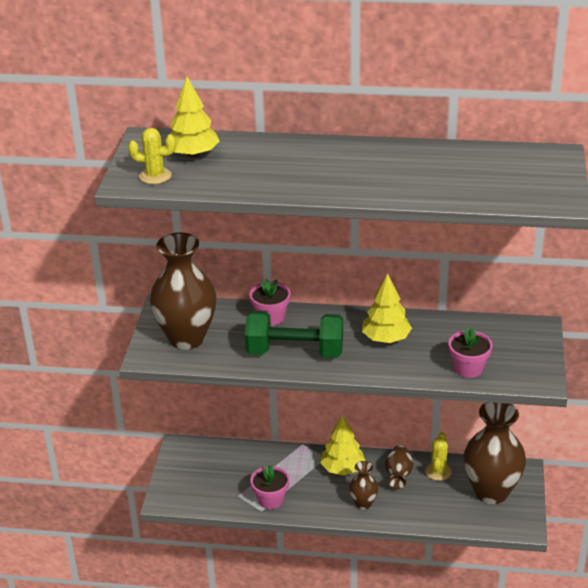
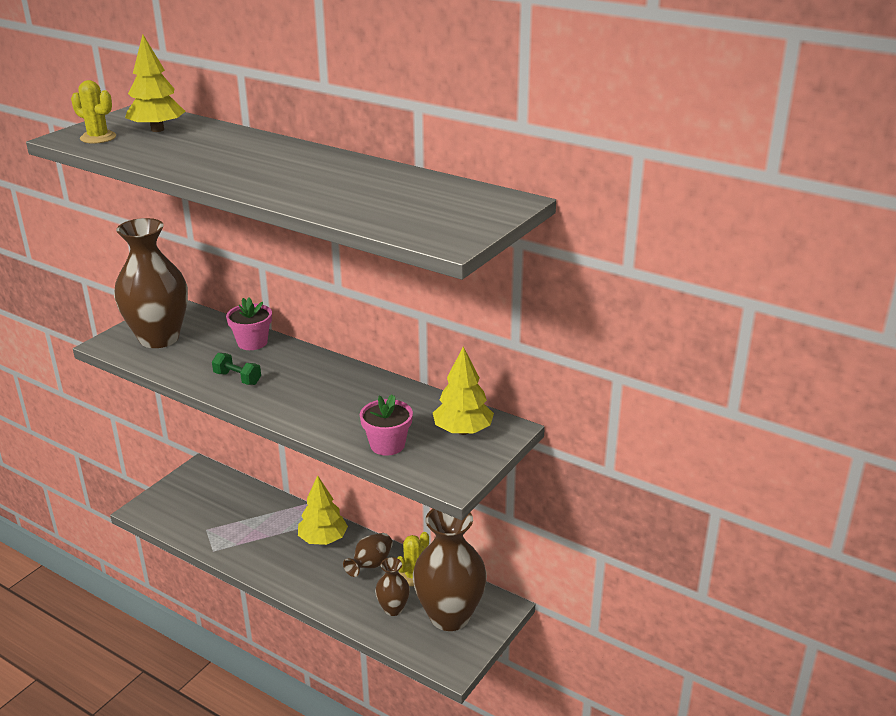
camera: 25 degrees right, 5 degrees down
green dumbbell [245,311,343,358] -> green dumbbell [212,353,261,385], size x0.46
pink flower pot [250,464,289,509] -> none
brown vase [349,461,378,510] -> brown vase moved to [375,557,410,616]
yellow tree [362,273,412,343] -> yellow tree moved to [433,347,494,435]

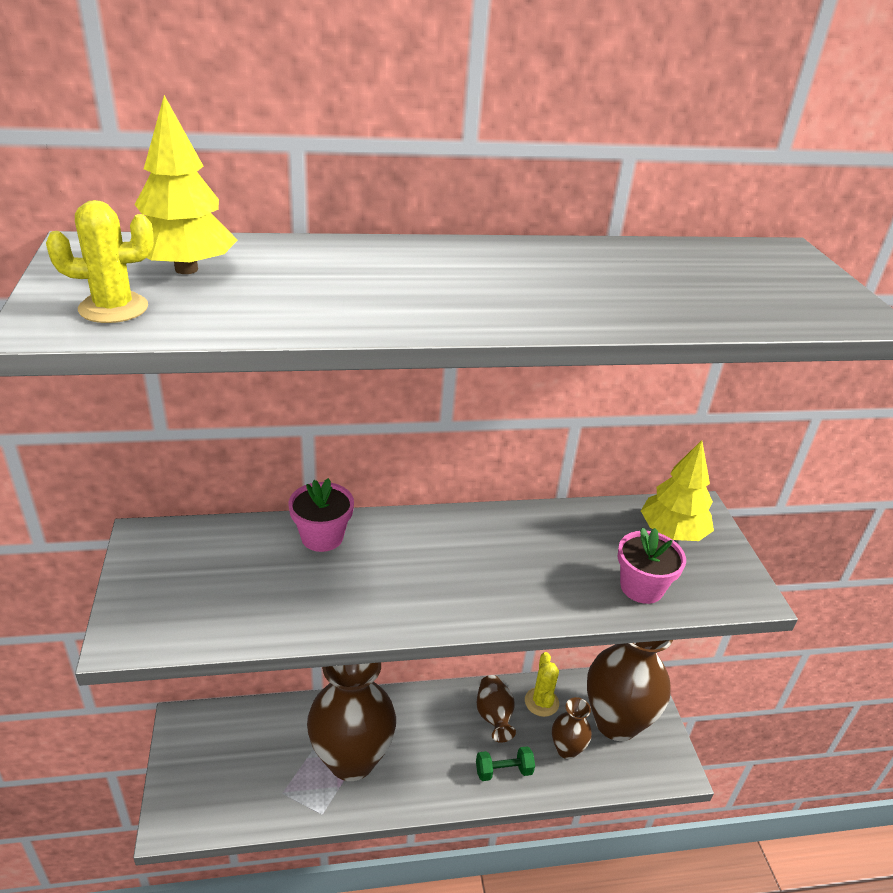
camera: 45 degrees left, 5 degrees up
brown vase [114,218,188,348] -> brown vase moved to [307,662,396,781]
green dumbbell [212,353,261,385] -> green dumbbell moved to [476,746,535,781]
yellow tree [298,475,348,545] -> none

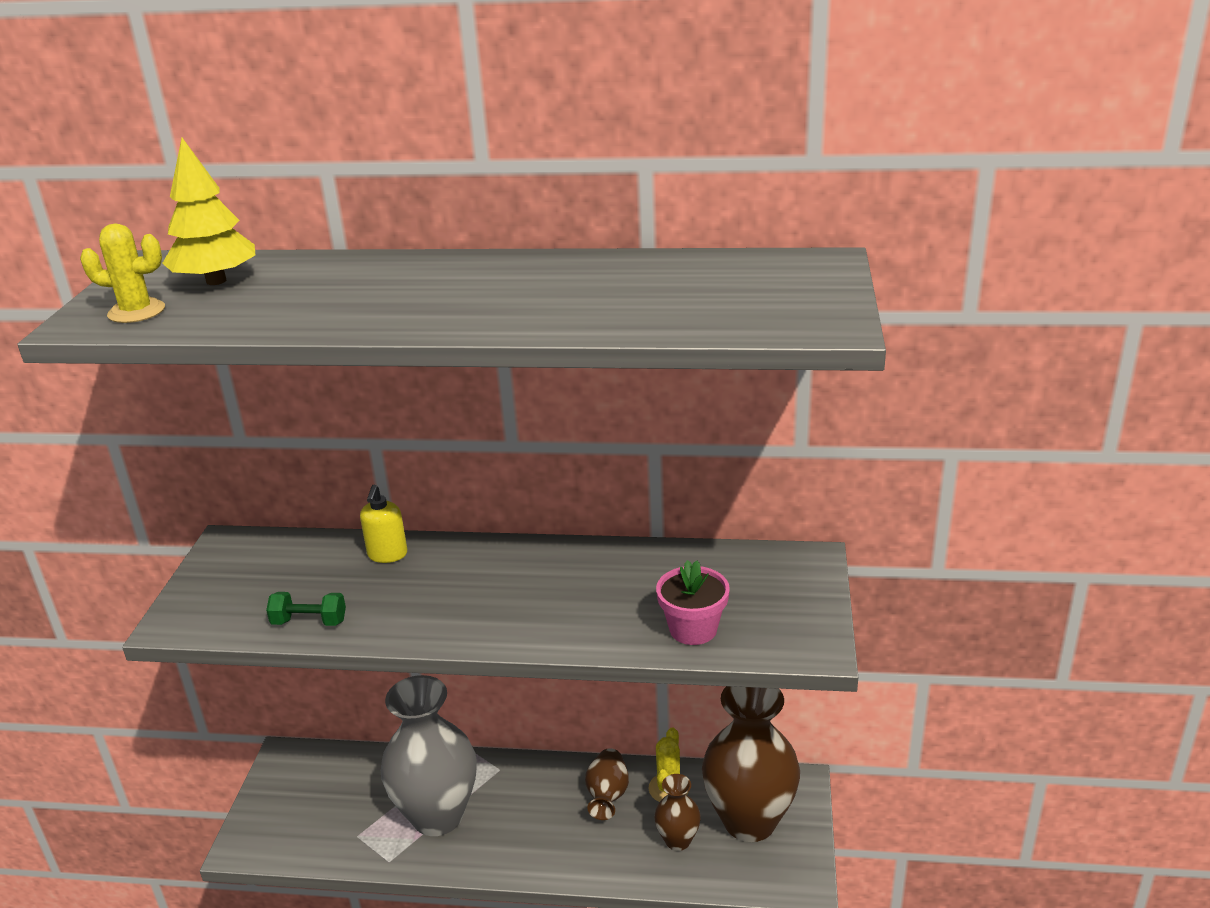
camera: 20 degrees right, 5 degrees down
pink flower pot [289,478,354,552] -> yellow soap dispenser [360,485,407,563]
brown vase [307,662,396,781] -> grey vase [381,675,477,836]
green dumbbell [476,746,535,781] -> green dumbbell moved to [266,592,346,626]
yellow tree [641,440,714,541] -> none

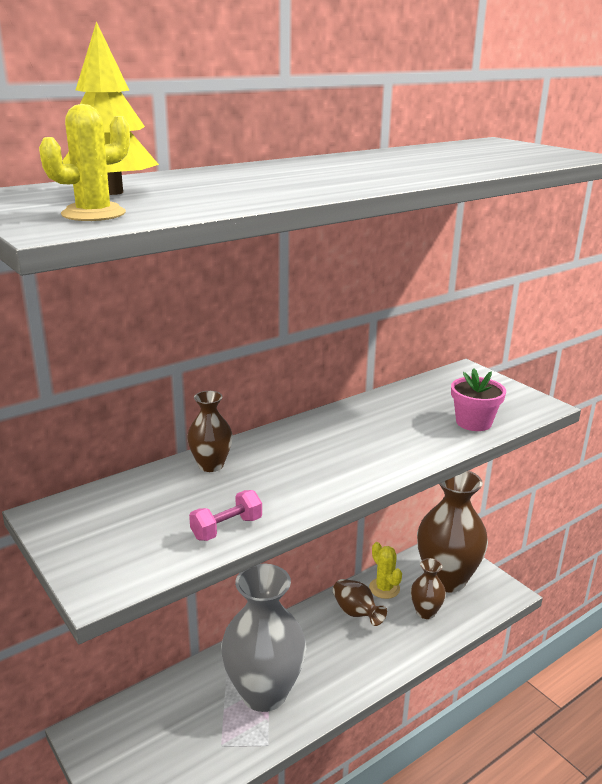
camera: 45 degrees left, 5 degrees down
green dumbbell [266,592,346,626] -> pink dumbbell [189,490,262,541]
yellow soap dispenser [360,485,407,563] -> brown vase [187,391,233,472]

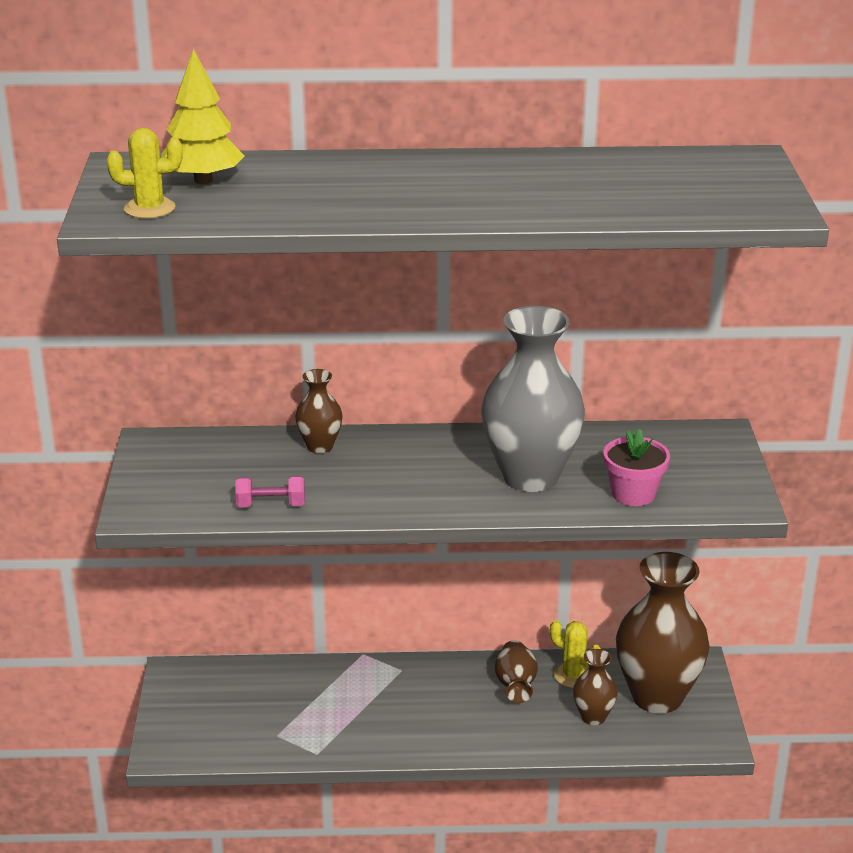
camera: 35 degrees right, 5 degrees up
grey vase [221,564,306,712] -> grey vase moved to [481,306,585,492]
yellow cactus [369,542,402,599] -> yellow cactus turned 60 degrees counterclockwise [550,620,601,688]

